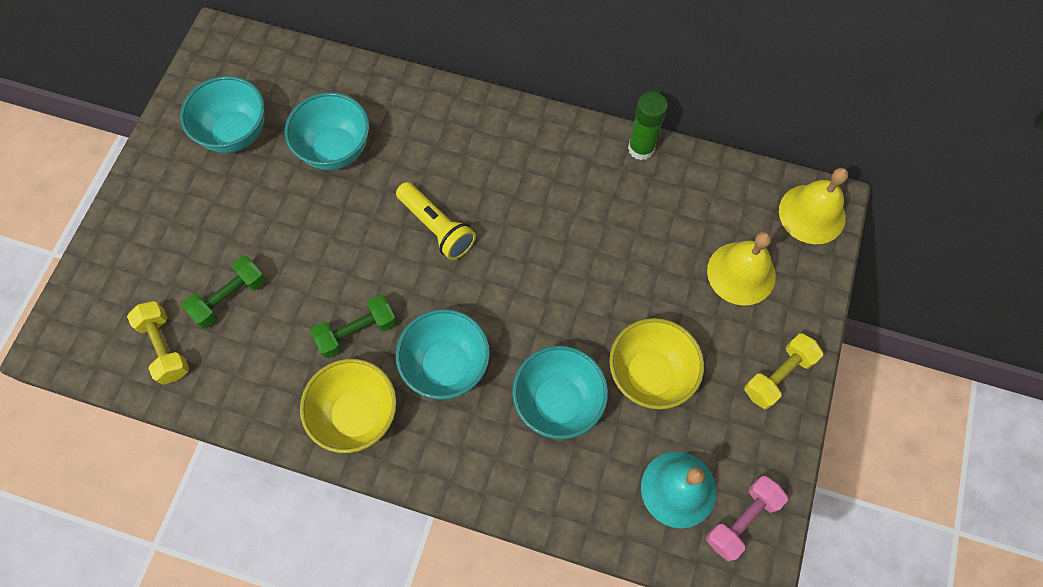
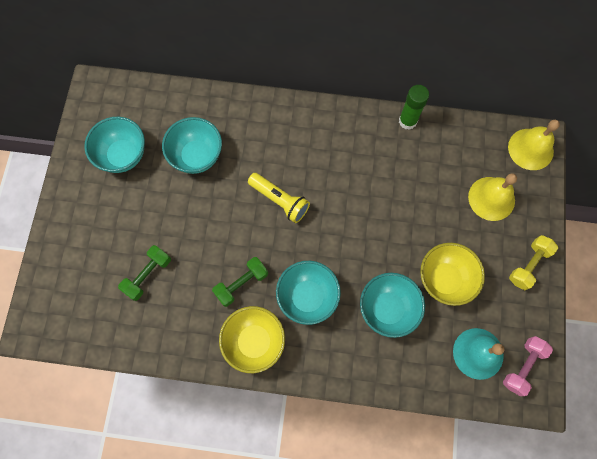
camera: 10 degrees left, 5 degrees up
yellow dumbbell [127,301,189,385] -> none

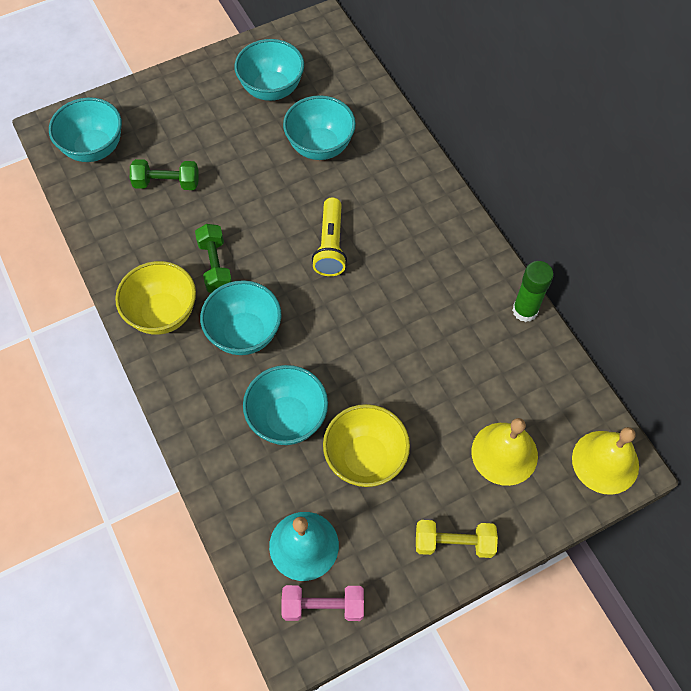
camera: 55 degrees right, 10 degrees down
green dumbbell [212,257,268,307] -> green dumbbell turned 60 degrees clockwise [195,224,232,293]
none -> turquoise bowl [49,97,122,162]

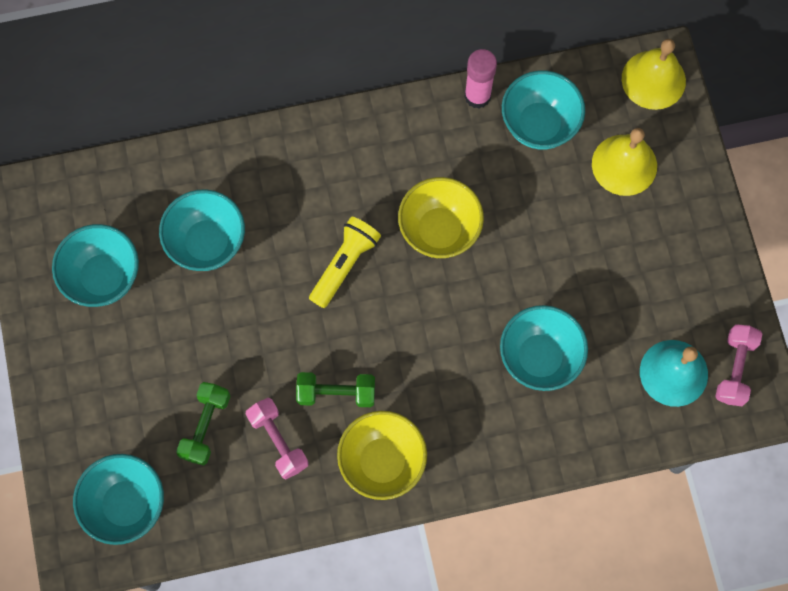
camera: 75 degrees left, 10 degrees up
turquoise bowl [200,280,281,355] -> turquoise bowl moved to [502,70,585,150]
yellow flashlight [312,197,347,276] -> yellow flashlight turned 75 degrees counterclockwise [309,216,381,308]
yellow bowl [323,404,410,487] -> yellow bowl moved to [398,177,484,258]
yellow dumbbell [416,520,498,558] -> none
green glue stick [512,261,554,322] -> pink glue stick [464,49,497,109]
none -> pink dumbbell [246,398,309,479]

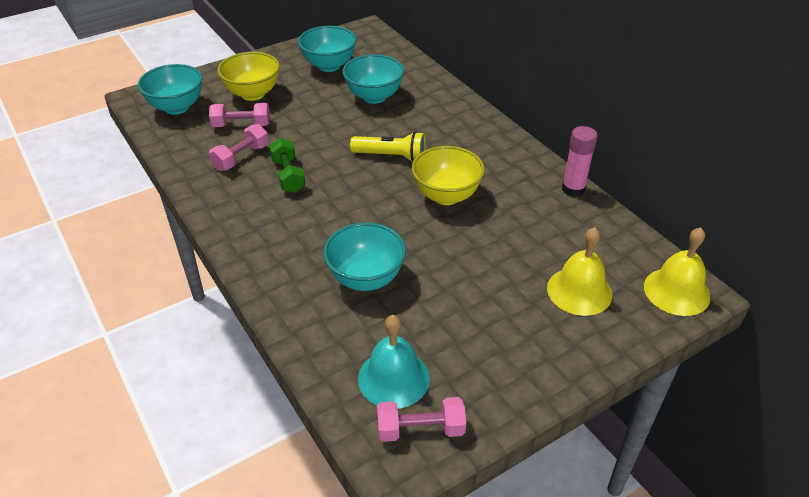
camera: 70 degrees right, 30 degrees down
green dumbbell [176,382,231,465] -> pink dumbbell [209,103,270,127]
yellow bowl [337,411,427,500] -> yellow bowl moved to [217,52,280,101]
turquoise bowl [502,70,585,150] -> none

